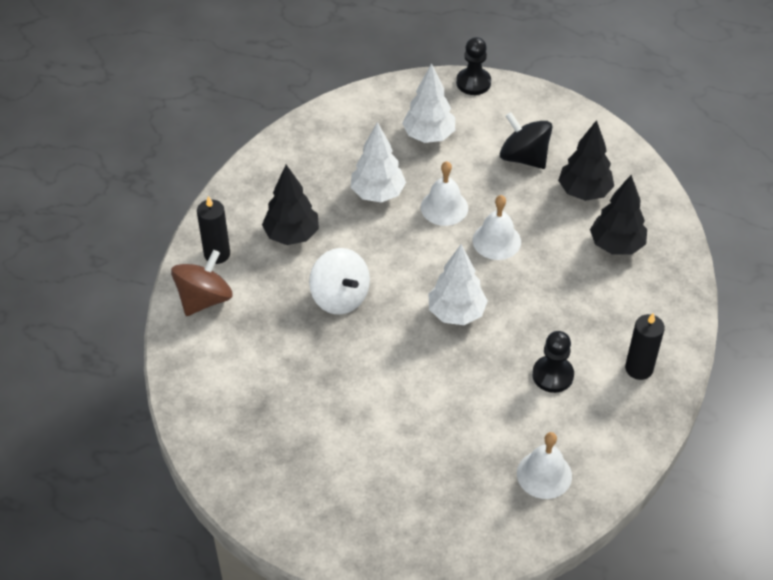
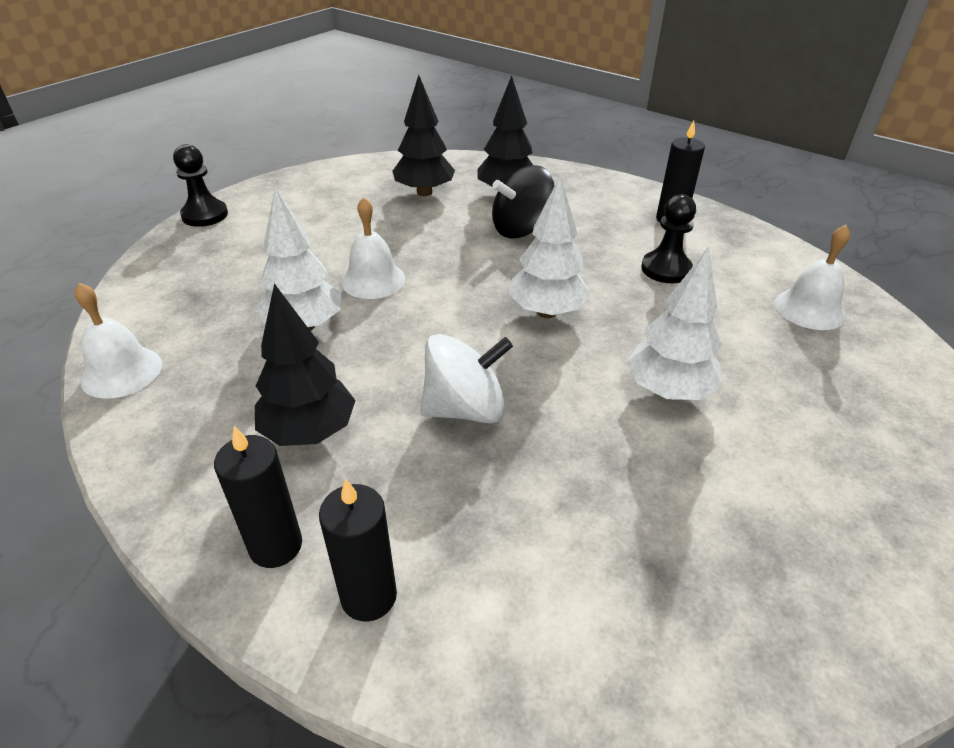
camera: 70 degrees left, 10 degrees down
brown spinning top [171,250,233,316] -> black candle [319,478,397,622]
white tree [402,63,455,143] -> white tree moved to [627,246,722,400]
white bell [473,195,521,260] -> white bell moved to [74,283,162,399]
black spinning top [500,112,552,169] -> black spinning top moved to [492,165,554,238]

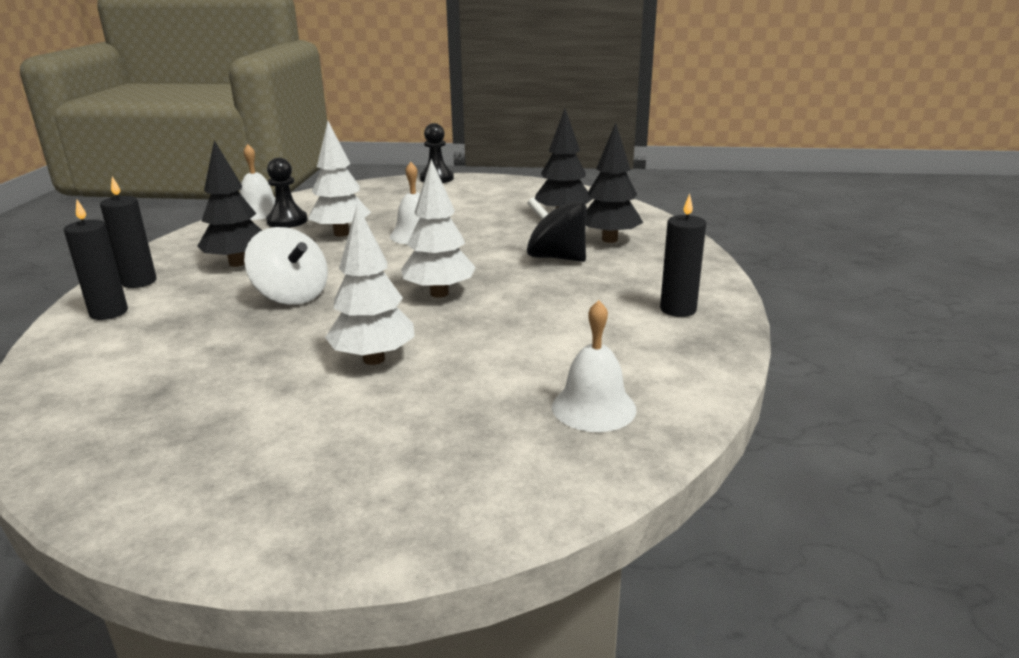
camera: 60 degrees right, 15 degrees down
black pawn [641,194,696,283] -> black pawn moved to [266,158,308,228]

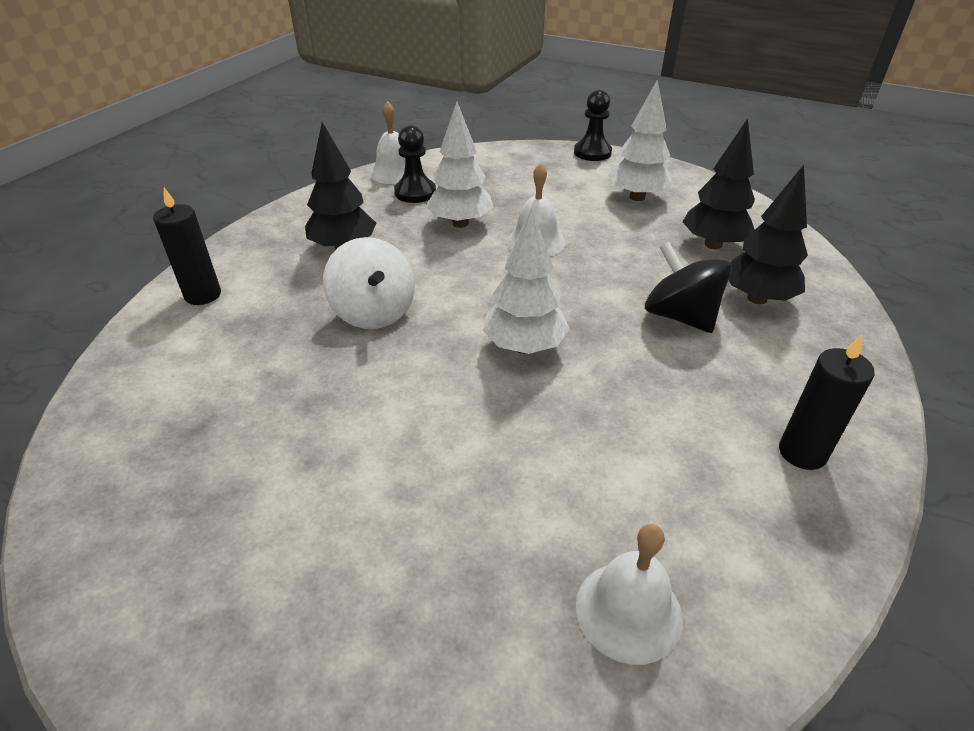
camera: 20 degrees right, 15 degrees up
black candle [100,176,157,288] -> none
white tree [325,205,415,365] -> white tree moved to [608,79,672,201]

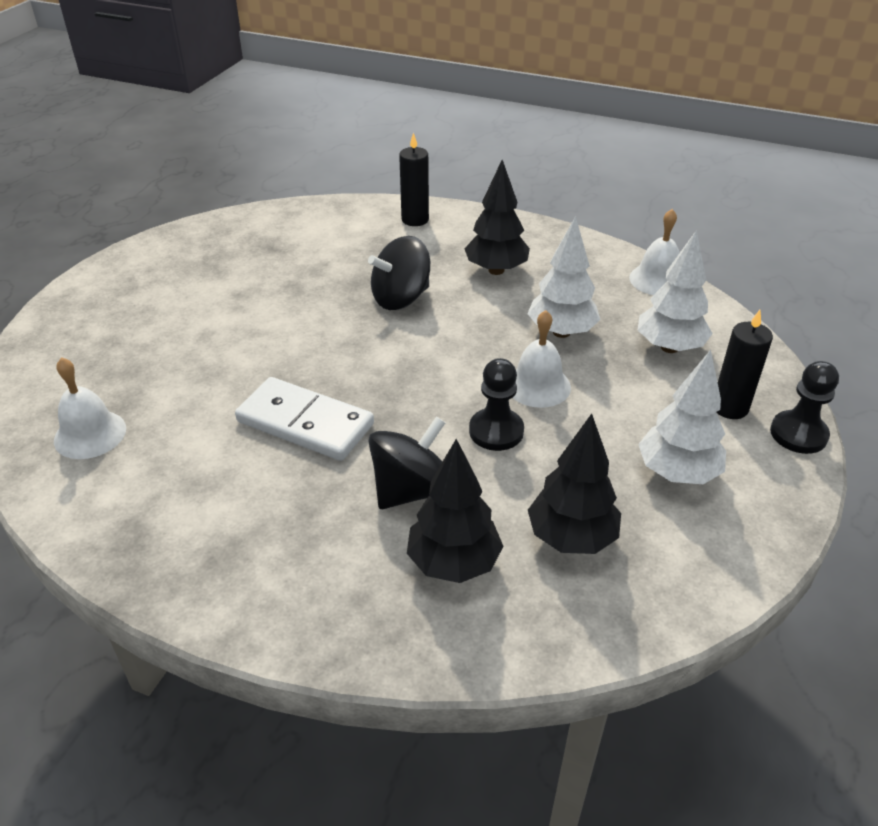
camera: 85 degrees right, 0 degrees up
white spinning top [323,237,415,329] -> black spinning top [368,236,430,310]
black pawn [394,125,436,203] -> black pawn moved to [469,358,524,451]
white tree [483,208,570,354] -> white tree moved to [638,230,713,353]
black candle [779,335,875,470] -> black candle moved to [716,310,773,419]
none -> white domino [235,377,374,461]

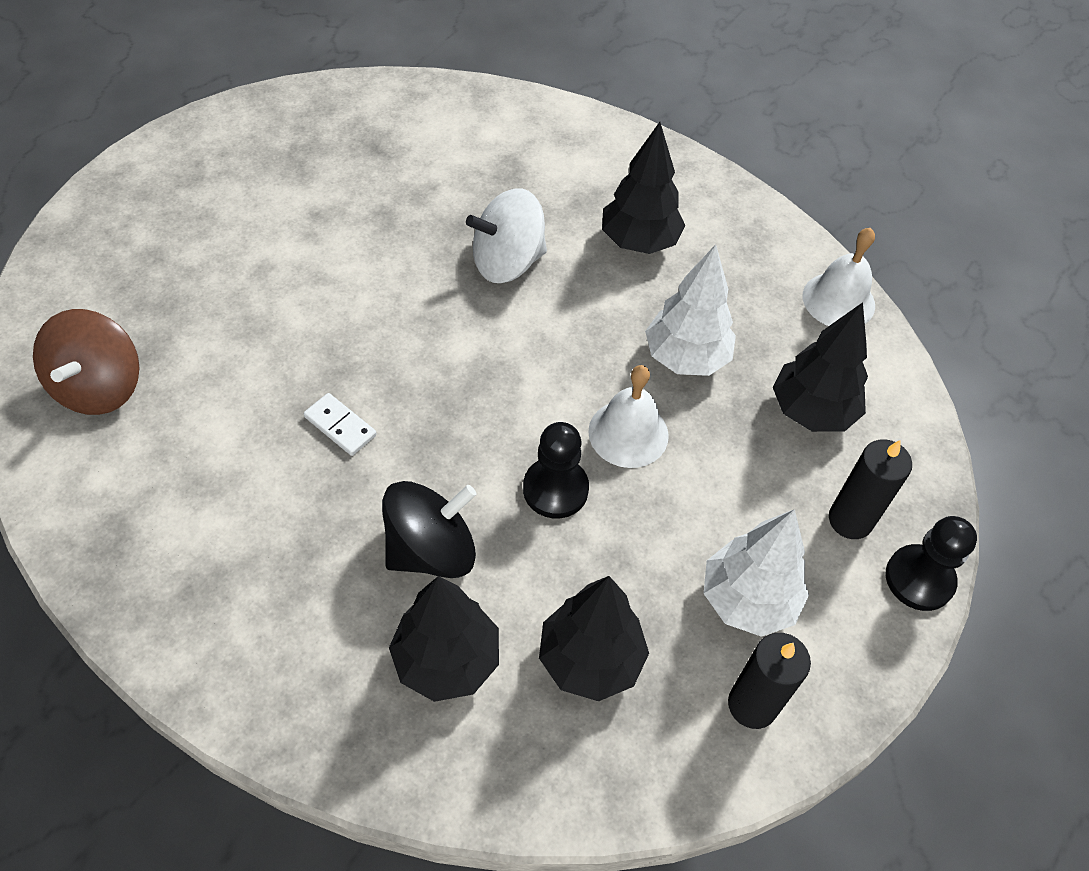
camera: 10 degrees right, 15 degrees up
white bell [54,357,126,459] -> brown spinning top [33,309,139,415]
white domino [235,377,374,461] -> white domino [304,393,377,456], size x0.47
black spinning top [368,236,430,310] -> white spinning top [466,188,547,283]
black candle [399,133,429,226] -> black candle moved to [728,633,811,729]
white tree [638,230,713,353] -> black tree [773,302,868,432]

